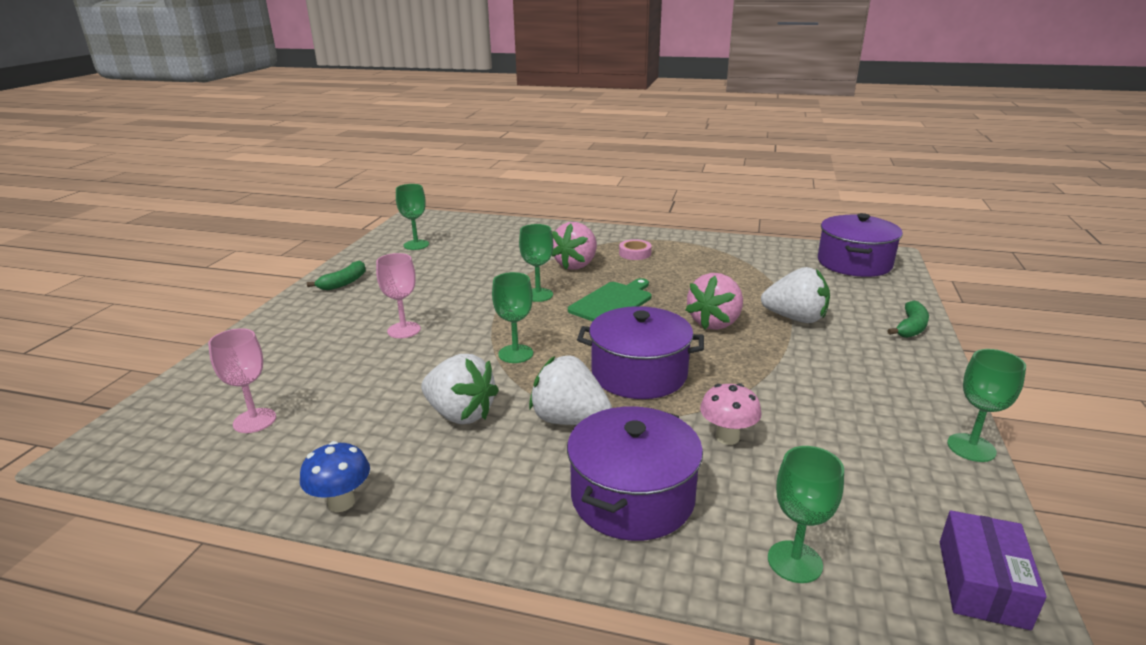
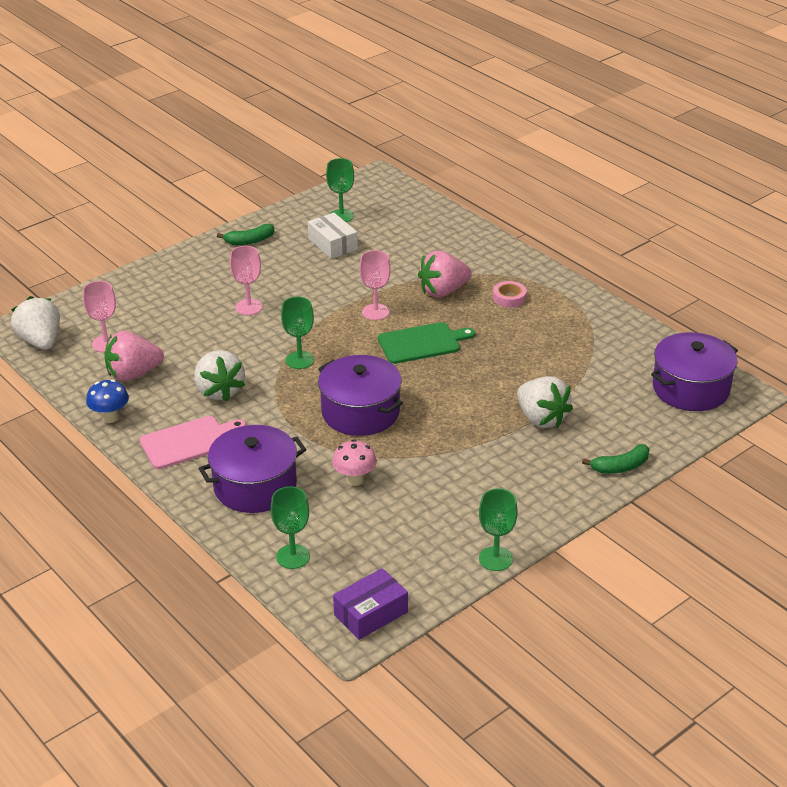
camera: 35 degrees right, 10 degrees up
green goblet [519,224,553,302] -> pink goblet [359,250,391,320]
white strawberry [529,355,612,425] -> white strawberry moved to [11,296,60,350]
pink strawberry [685,273,743,330] -> pink strawberry moved to [105,331,164,381]
none -> pink cutting board [139,416,246,469]
none -> white box [308,213,358,259]

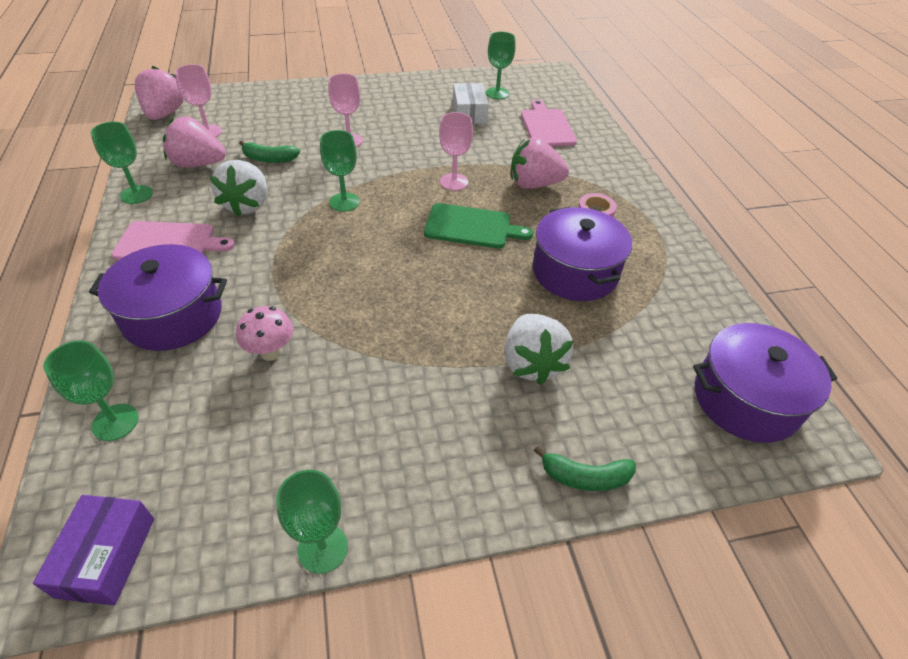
camera: 25 degrees right, 10 degrees up
white strawberry [11,296,60,350] -> pink strawberry [135,66,184,120]
blue mushroom [86,379,129,423] -> green goblet [91,122,153,204]
green banana [217,224,274,245] -> green banana moved to [239,141,300,163]
purple pot [318,355,403,436] -> purple pot moved to [533,207,632,301]
purple box [333,568,408,640] -> purple box turned 75 degrees counterclockwise [33,495,154,605]
none -> pink cutting board [521,100,577,147]

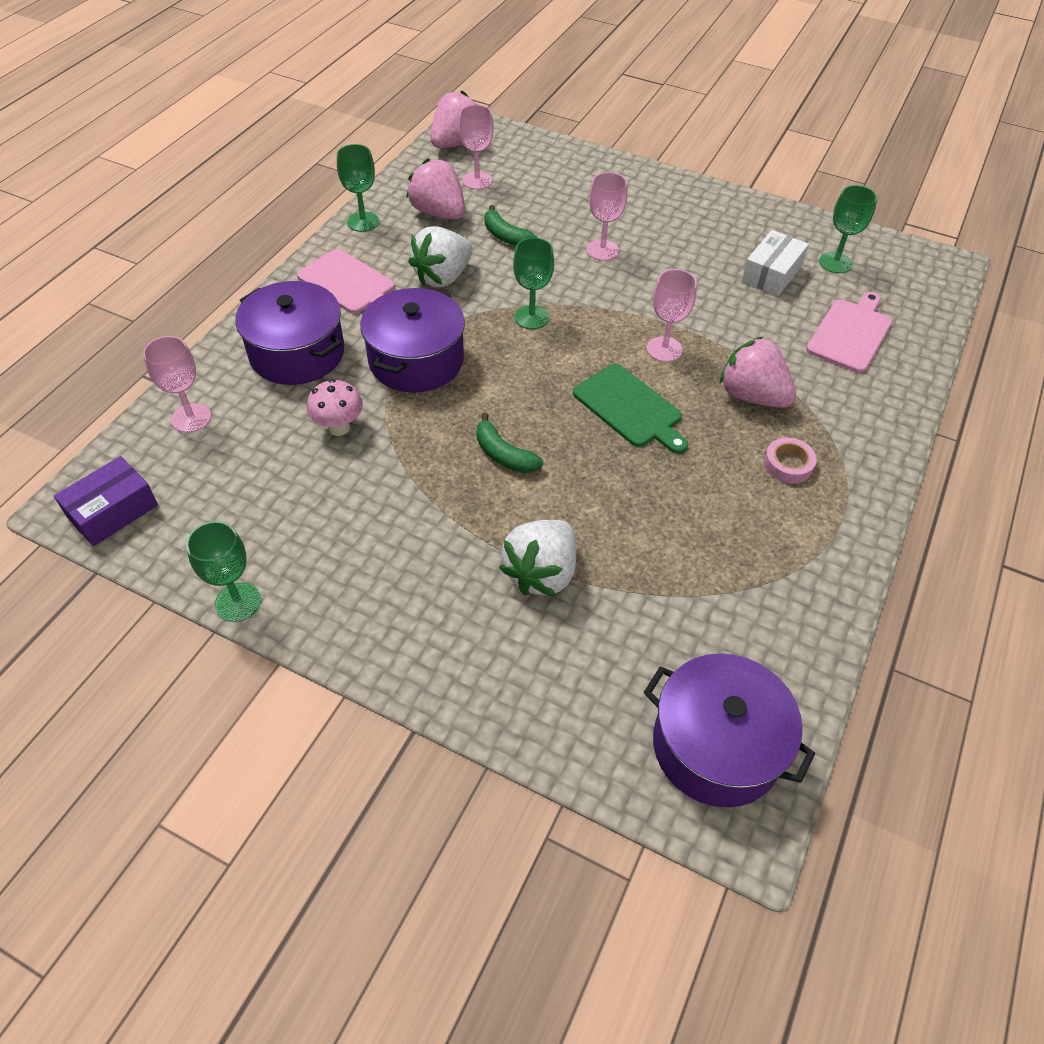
camera: 40 degrees right, 5 degrees up
green goblet [43,341,139,441] -> pink goblet [143,336,211,433]
purple pot [533,207,632,301] -> purple pot moved to [360,288,465,393]
green banana [533,446,636,491] -> green banana moved to [476,412,543,473]

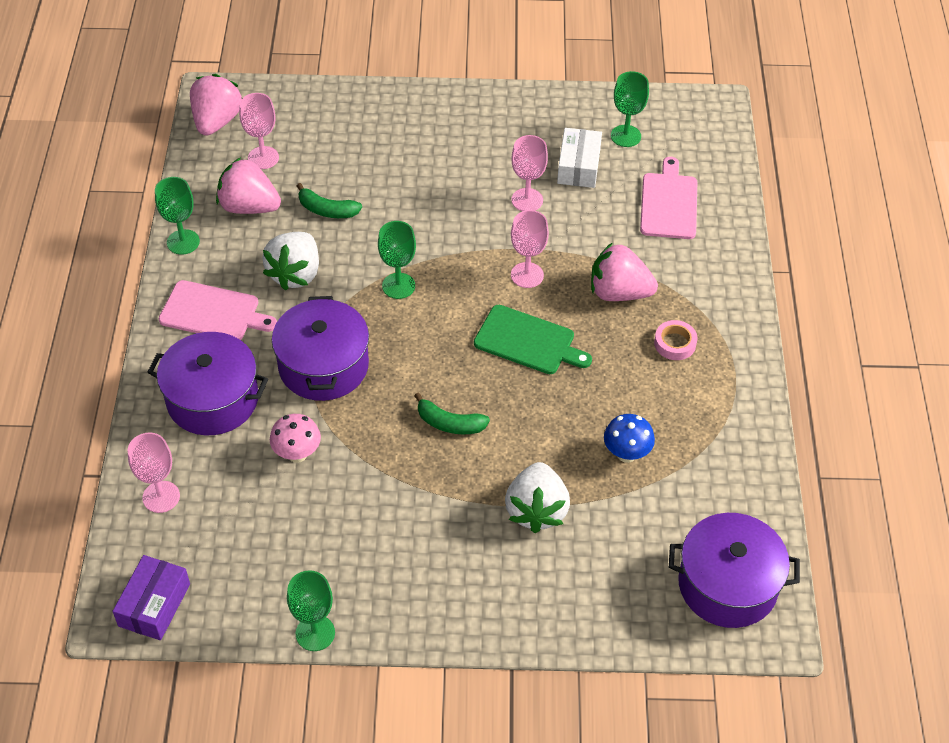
camera: 25 degrees left, 0 degrees up
pink goblet [586,172,628,261] -> pink goblet moved to [512,135,548,211]
none -> blue mushroom [604,414,655,463]

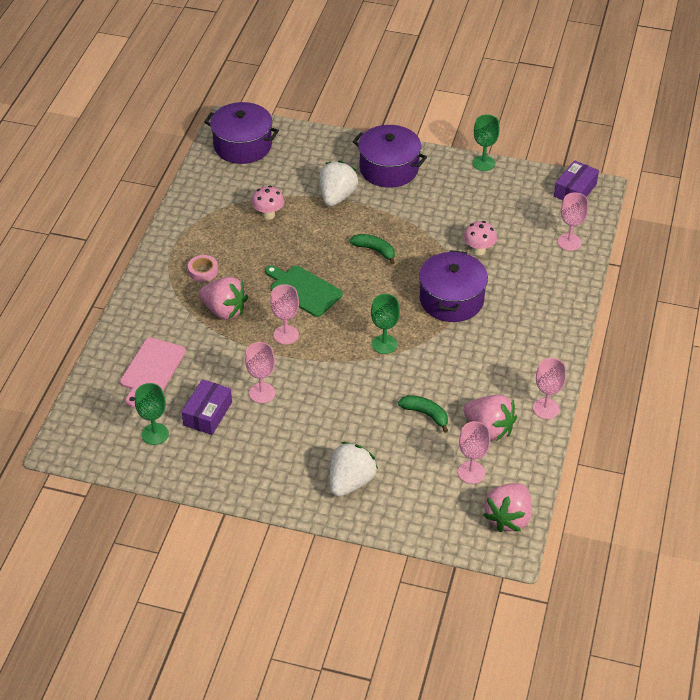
camera: 165 degrees left, 5 degrees down
purple pot [148,332,268,435] -> purple pot moved to [353,125,427,188]
green goblet [155,177,200,255] -> pink goblet [533,358,566,419]
pink cutting board [159,280,277,340] -> none
white strawberry [262,232,319,291] -> white strawberry moved to [330,442,378,497]
white box [557,128,602,188] -> purple box [182,379,232,435]
blue mushroom [604,414,655,463] -> pink mushroom [252,186,284,220]

